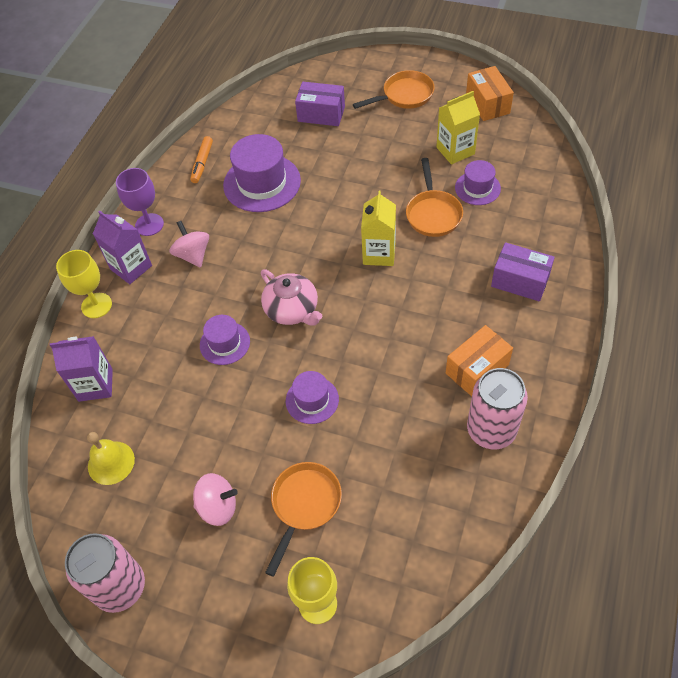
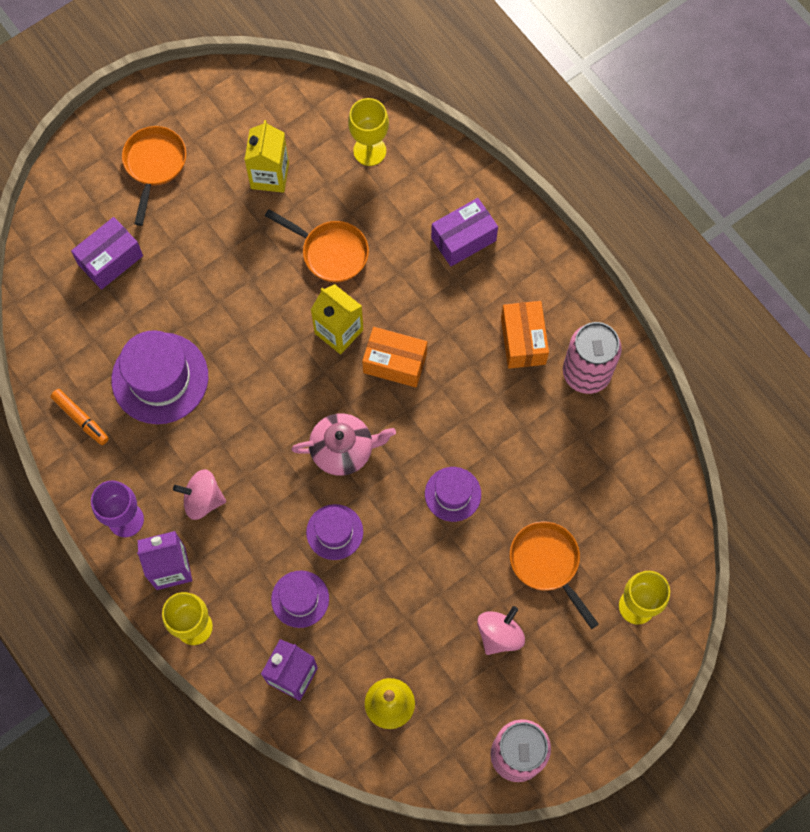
camera: 60 degrees left, 15 degrees up
purple hat [455,160,501,205] -> purple hat moved to [271,570,329,628]
orange box [466,66,514,121] -> orange box moved to [362,327,427,387]
none -> yellow goblet [348,98,389,166]

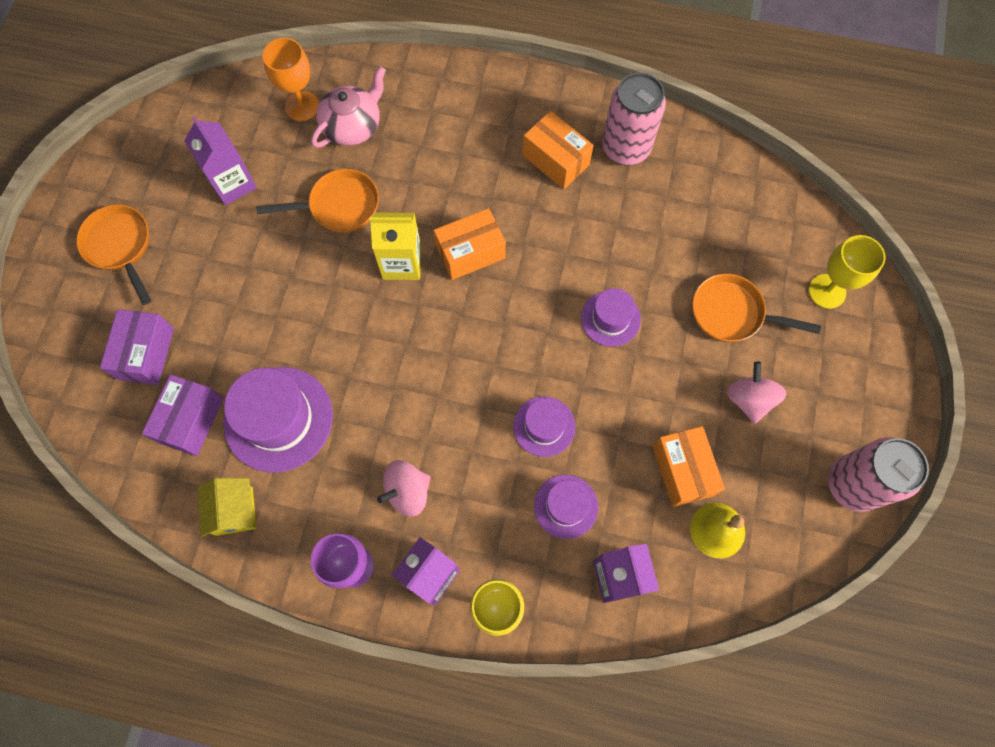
camera: 40 degrees left, 0 degrees up
orange marker [51,389,109,445] -> yellow house [198,478,256,537]
yellow carton [244,120,289,193] -> purple carton [184,117,257,205]
pink teapot [292,413,396,476] -> pink teapot moved to [311,66,386,148]
yellow goblet [348,98,389,166] -> orange goblet [262,38,319,121]
purple box [431,198,498,266] -> purple box moved to [142,374,223,456]
none -> orange box [653,426,725,507]

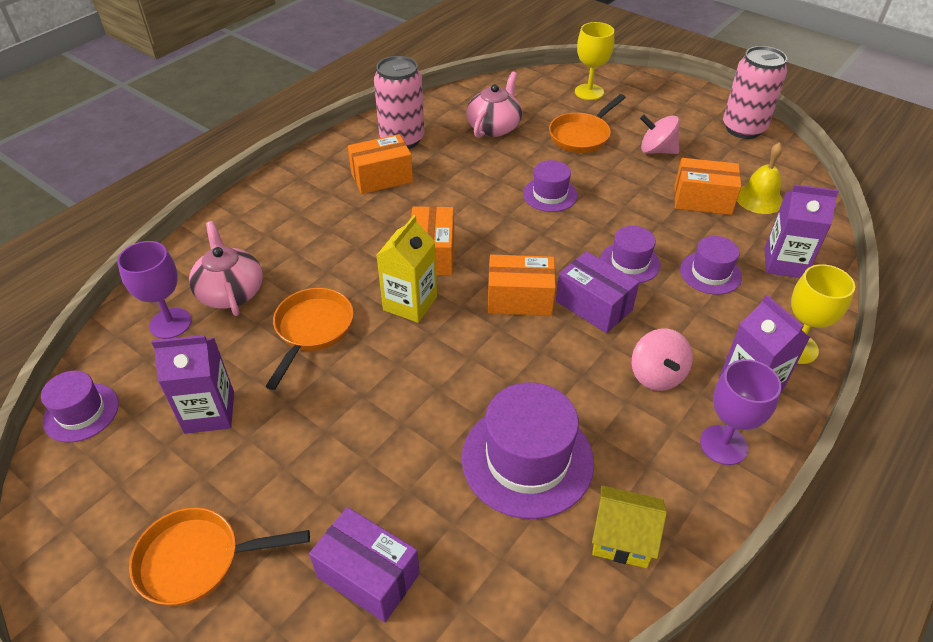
camera: 65 degrees left, 25 degrees down
purple box [142,374,223,456] -> purple box moved to [556,251,639,333]
orange goblet [262,38,319,121] -> purple goblet [117,241,192,339]
none -> purple hat [41,371,119,442]
none -> pink teapot [466,72,522,138]
none -> orange box [488,255,556,316]

